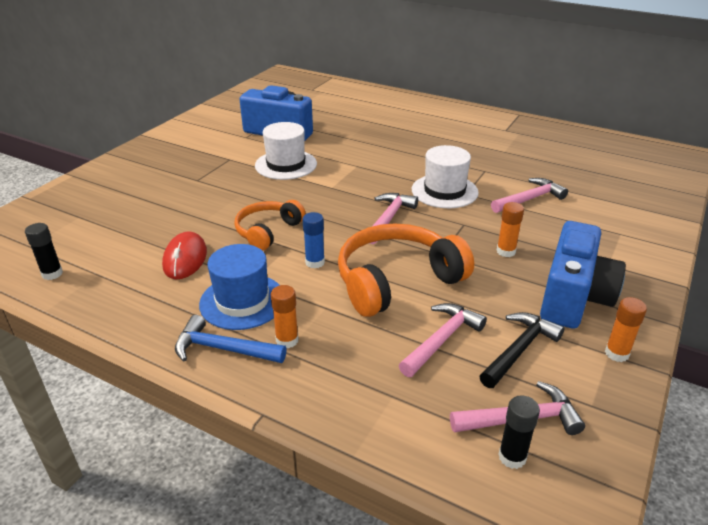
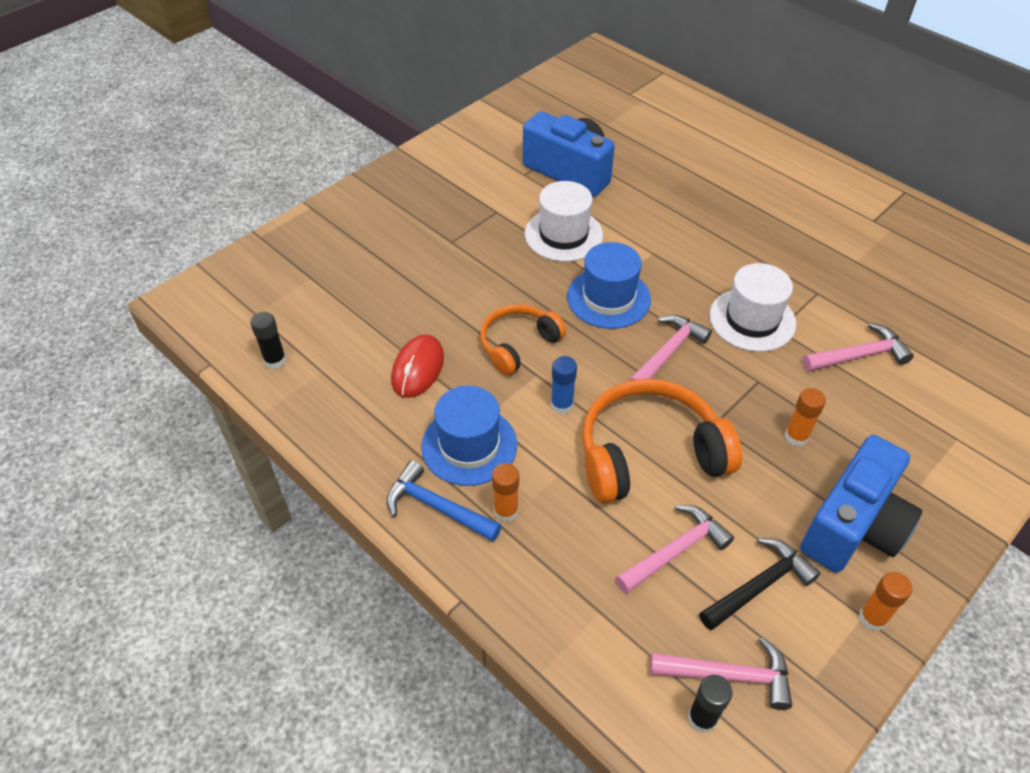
camera: 15 degrees right, 15 degrees up
none -> blue hat [567,242,651,329]

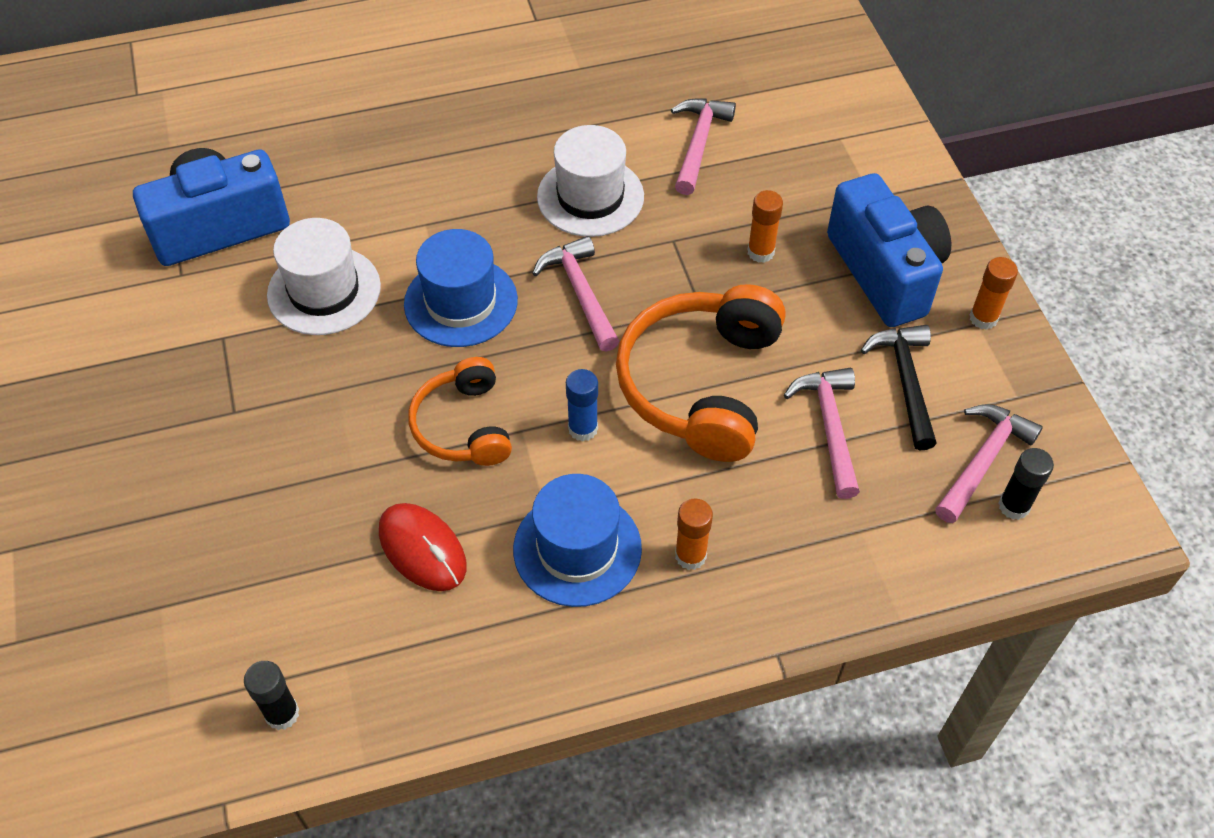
camera: 60 degrees left, 5 degrees up
blue hammer [387,460,502,542] -> none

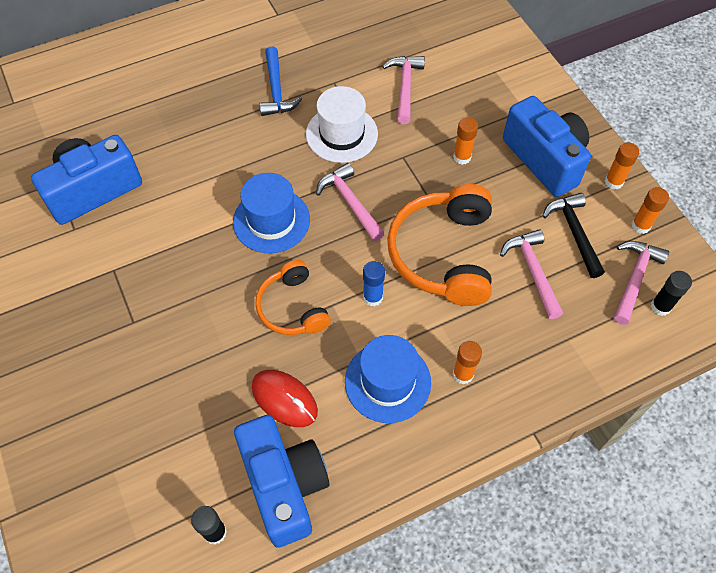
camera: 10 degrees left, 5 degrees up
white hat [267,218,381,335] -> none
none -> blue camera [234,415,330,548]
none -> blue hammer [260,46,302,116]
none -> orange glue stick [631,187,669,234]

